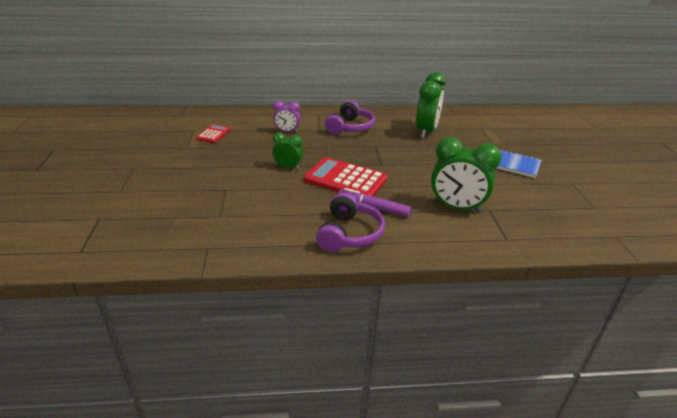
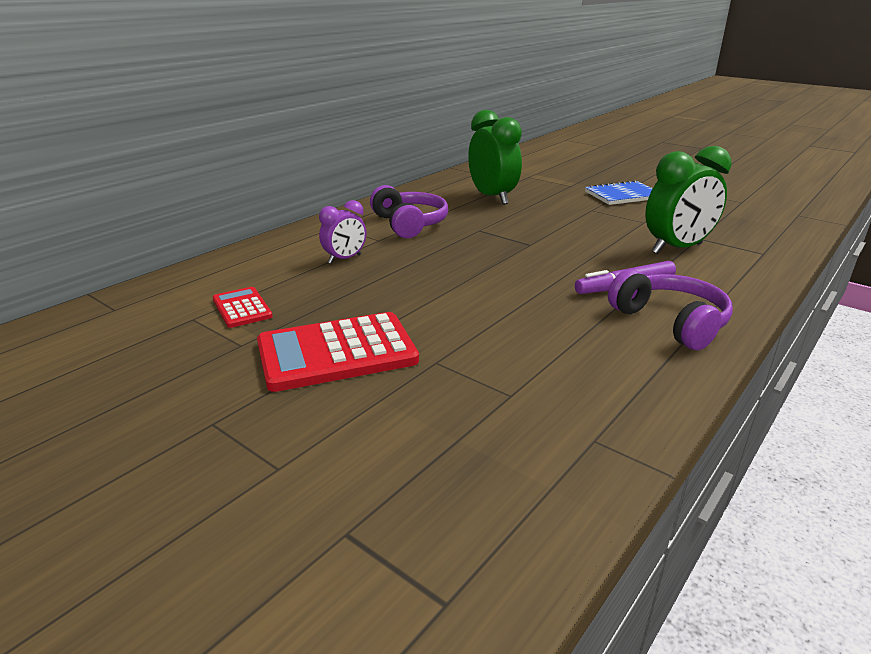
camera: 45 degrees left, 5 degrees down
green clock [272,132,303,170] -> none
red calculator [304,157,387,197] -> red calculator moved to [257,312,419,392]

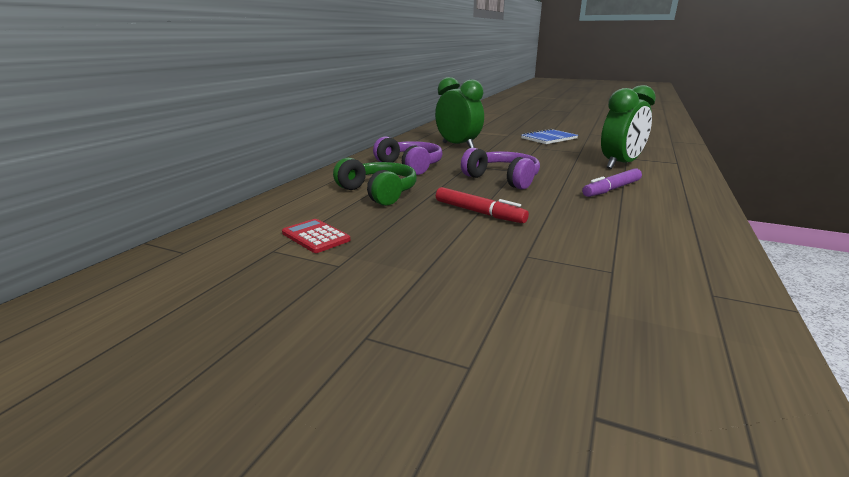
camera: 15 degrees left, 5 degrees down
red calculator [257,312,419,392] -> none
purple clock [319,200,366,264] -> green headphones [333,158,417,206]
purple headphones [608,269,733,350] -> purple headphones moved to [461,148,540,189]
none -> red marker [436,187,529,223]

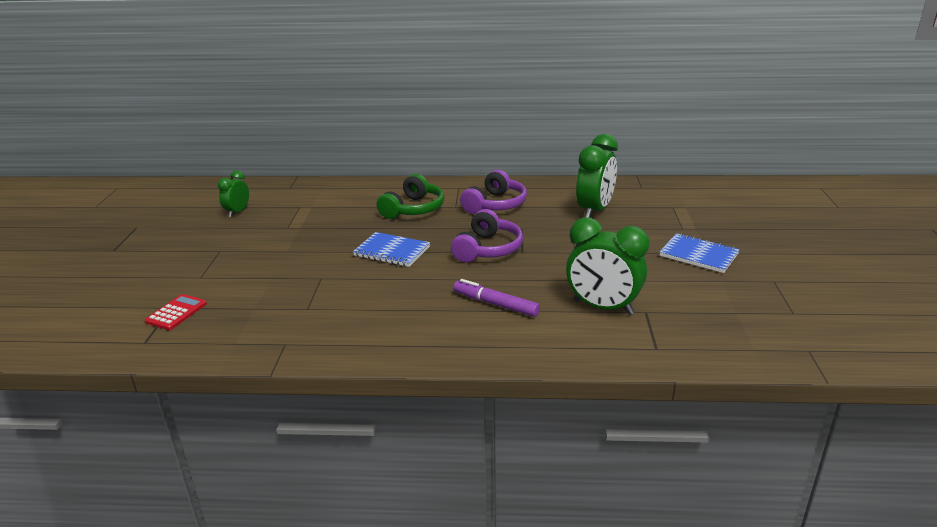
camera: 70 degrees right, 5 degrees up
red calculator [282,219,351,253] -> red calculator moved to [145,294,207,330]
red marker [436,187,529,223] -> blue notebook [353,232,430,267]
none -> green clock [218,171,249,217]

